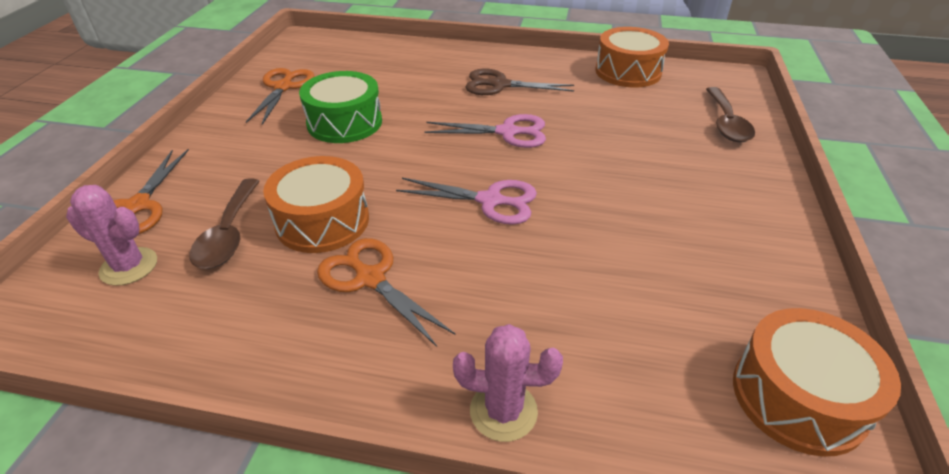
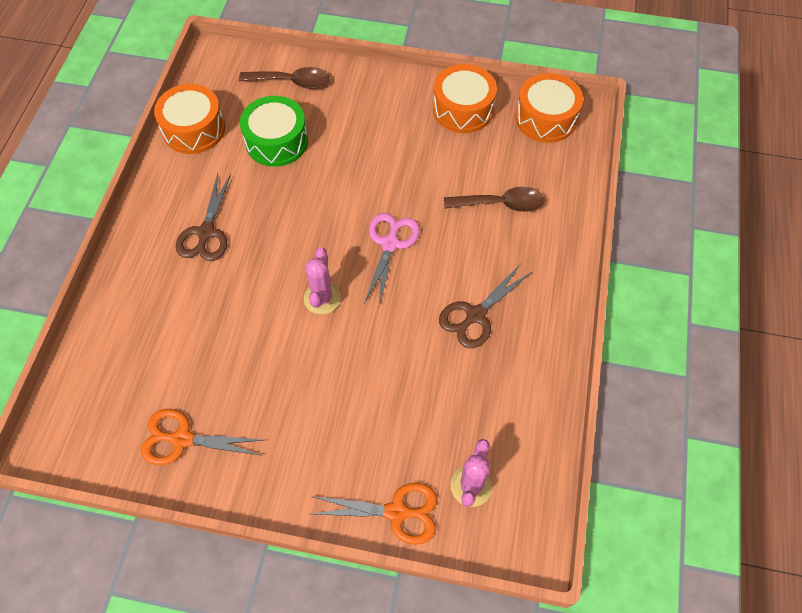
camera: 90 degrees left, 20 degrees up
brown spoon [190,179,260,269] -> brown spoon moved to [444,187,545,212]
orange drum [263,156,369,253] -> orange drum moved to [433,64,497,133]
green drum [299,71,382,143] -> green drum moved to [240,96,308,167]
orange scissors [317,238,455,347] -> brown scissors [439,265,532,348]
pink scissors [424,114,546,148] -> none
pink cactus [453,324,563,442] -> pink cactus moved to [304,247,341,314]

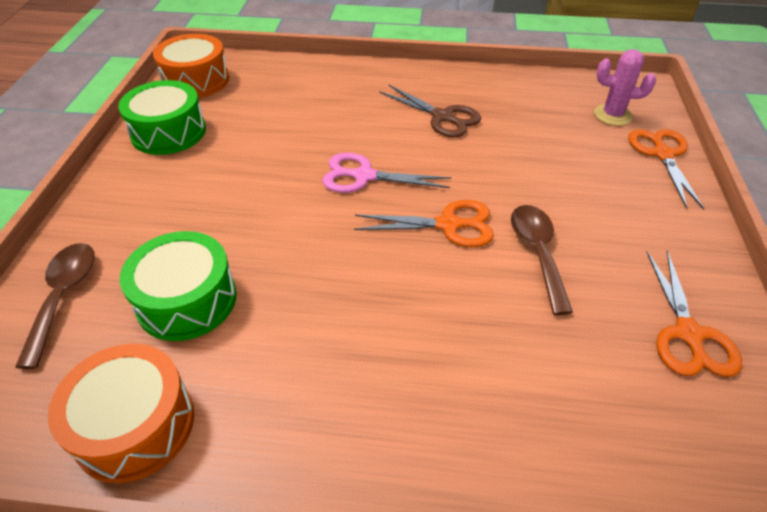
camera: 95 degrees left, 15 degrees down
brown scissors [176,173,231,261] -> none
pink cactus [304,247,341,314] -> orange scissors [354,200,494,248]
orange drum [433,64,497,133] -> green drum [118,80,206,155]
brown spoon [444,187,545,212] -> brown spoon moved to [511,205,573,315]

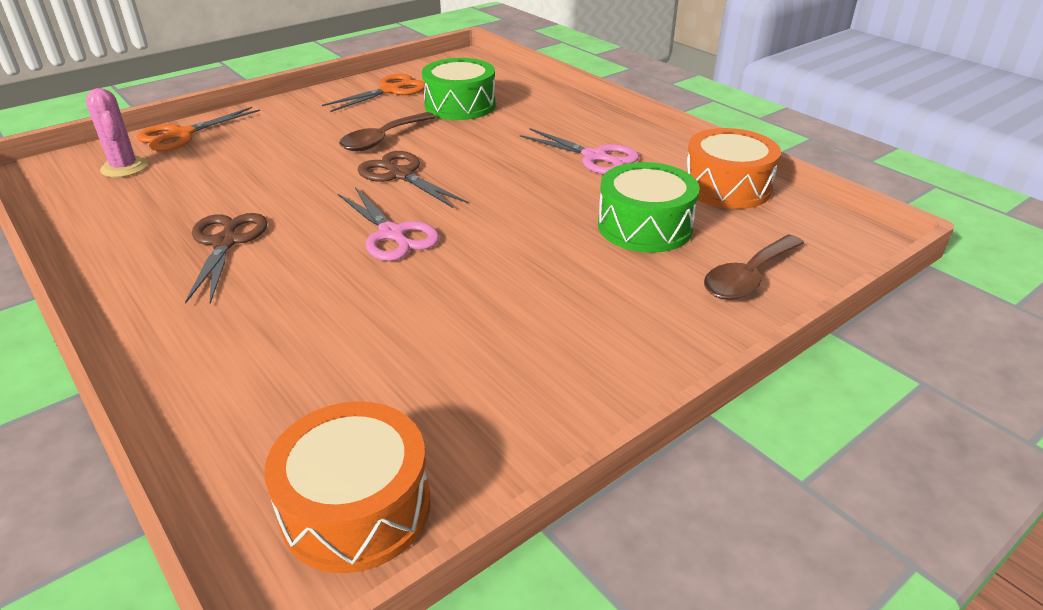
camera: 135 degrees left, 10 degrees down
green drum [118,80,206,155] -> green drum moved to [422,58,496,120]
orange scissors [354,200,494,248] -> brown scissors [357,151,468,208]
none -> pink scissors [520,128,639,174]

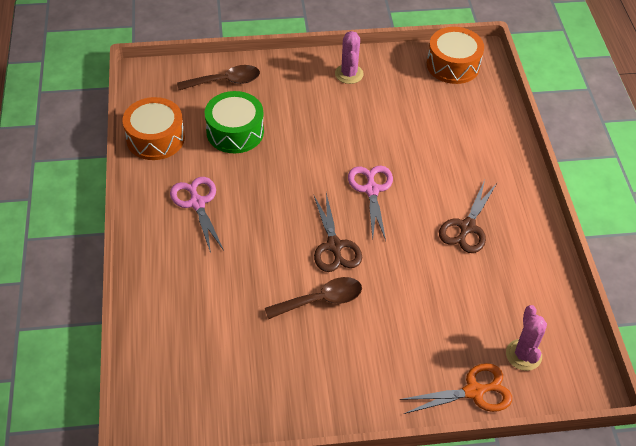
camera: 150 degrees left, 15 degrees up
orange scissors [322,74,425,112] -> none
green drum [422,58,496,120] -> none
none -> pink cactus [335,31,364,84]

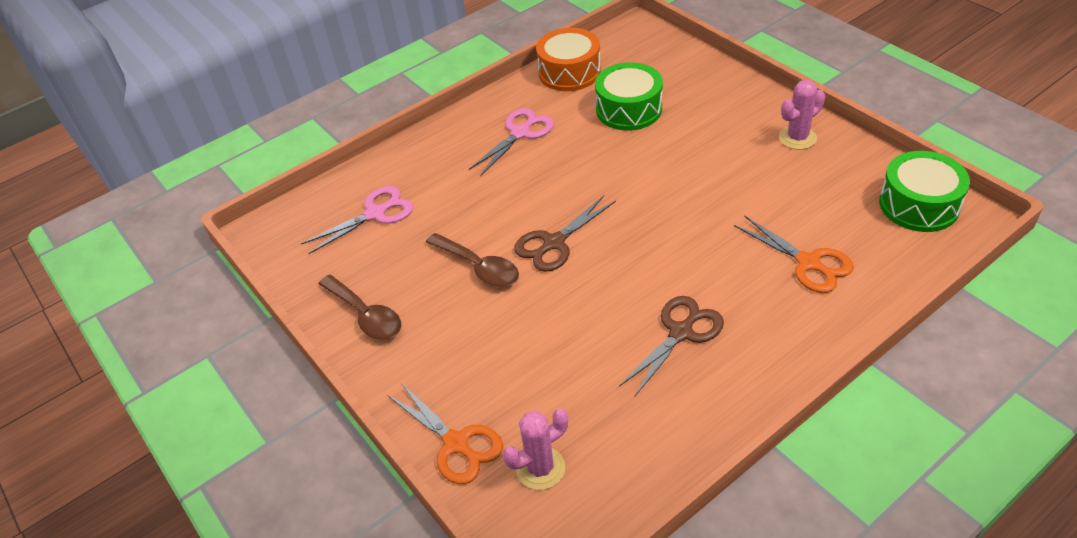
camera: 65 degrees right, 5 degrees down
brown spoon [177,65,260,90] -> brown spoon moved to [318,275,401,340]
pink scissors [348,166,393,240] -> pink scissors moved to [301,186,413,254]
orange drum [427,27,484,84] -> green drum [879,151,970,232]
brown scissors [439,180,497,253] -> brown scissors turned 135 degrees clockwise [619,296,724,396]
none -> orange scissors [734,215,854,293]

